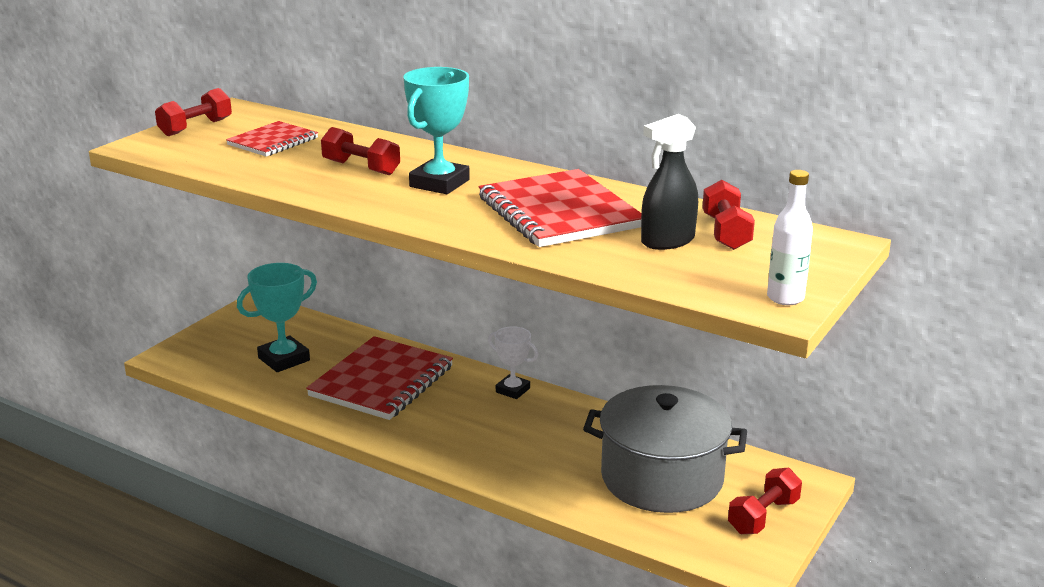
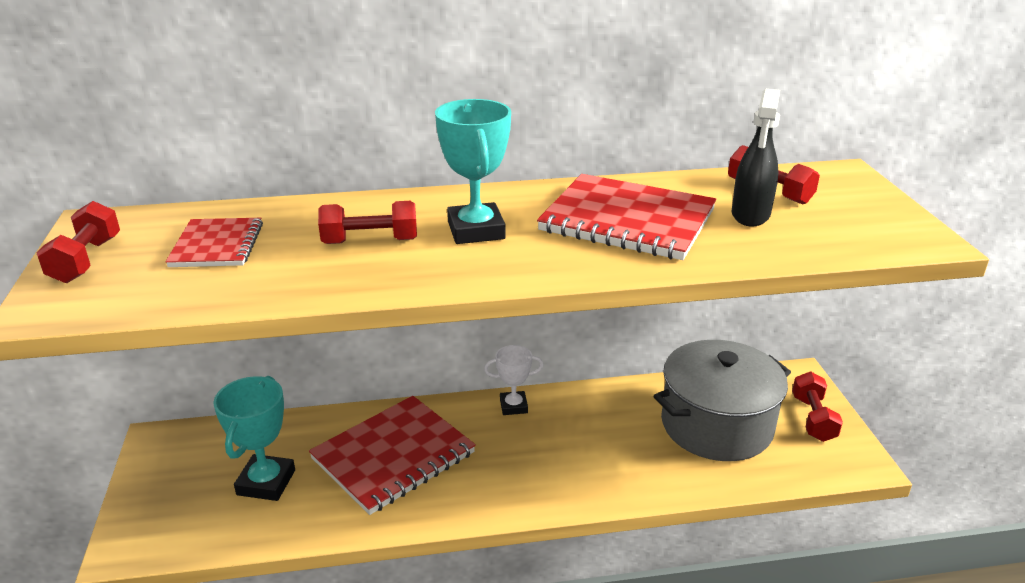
camera: 40 degrees left, 5 degrees up
red notebook [306,336,453,420] -> red notebook turned 60 degrees clockwise [309,396,476,515]
white bottle [767,170,813,305] -> none

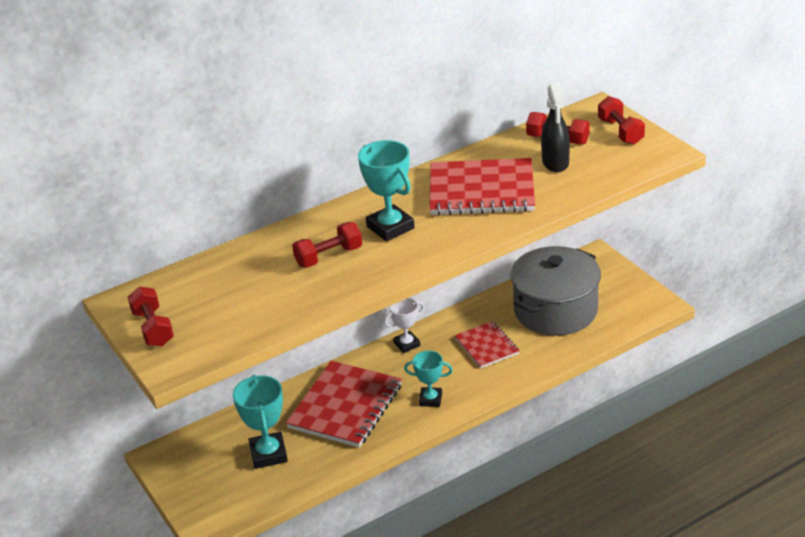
camera: 20 degrees left, 5 degrees up
red notebook [165,218,263,267] -> red notebook moved to [454,321,519,369]
red dumbbell [792,372,843,442] -> red dumbbell moved to [598,96,645,145]
none -> turquoise trophy [404,351,453,407]

